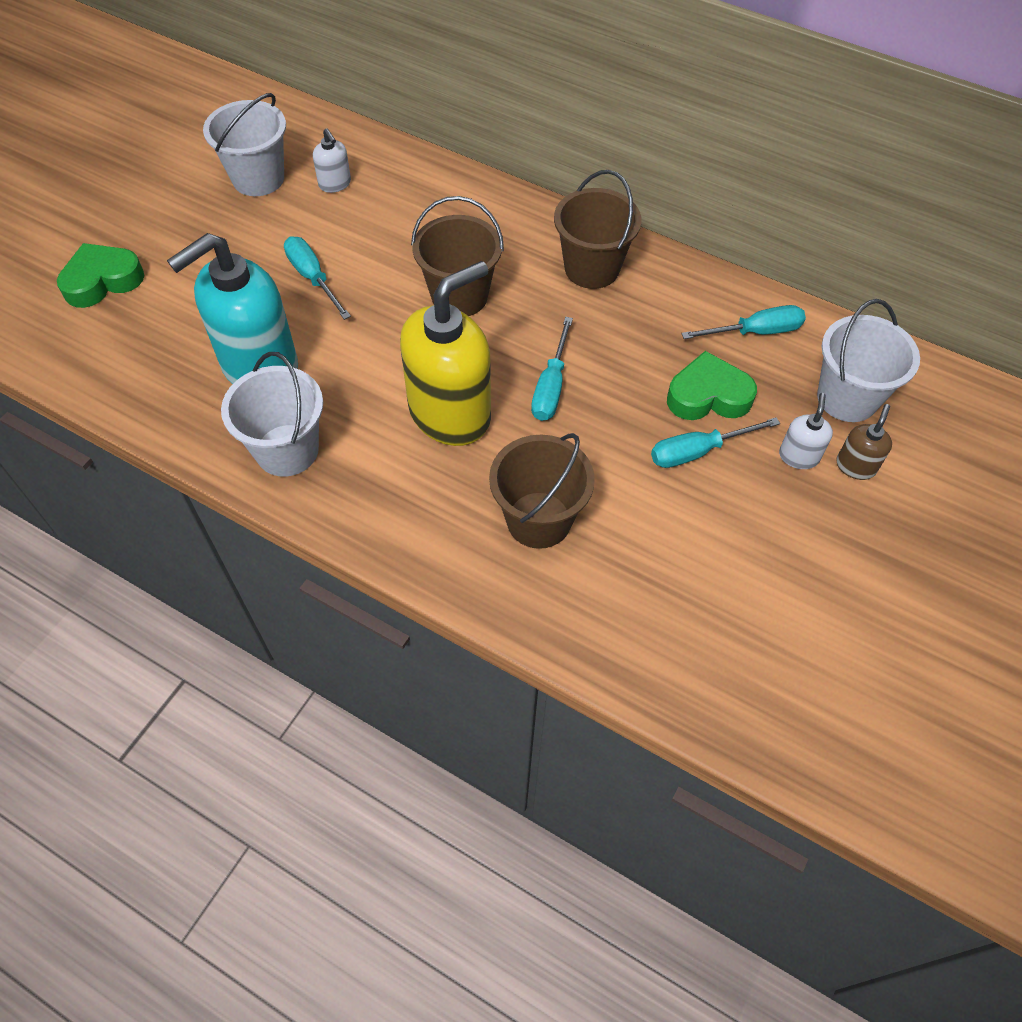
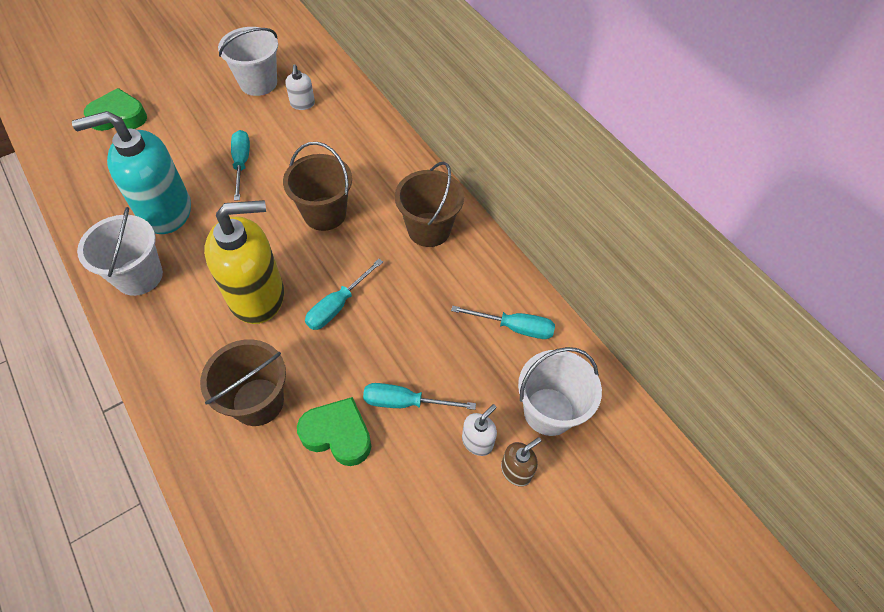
camera: 25 degrees right, 0 degrees up
green heart [667,351,757,420] -> green heart moved to [297,397,371,466]

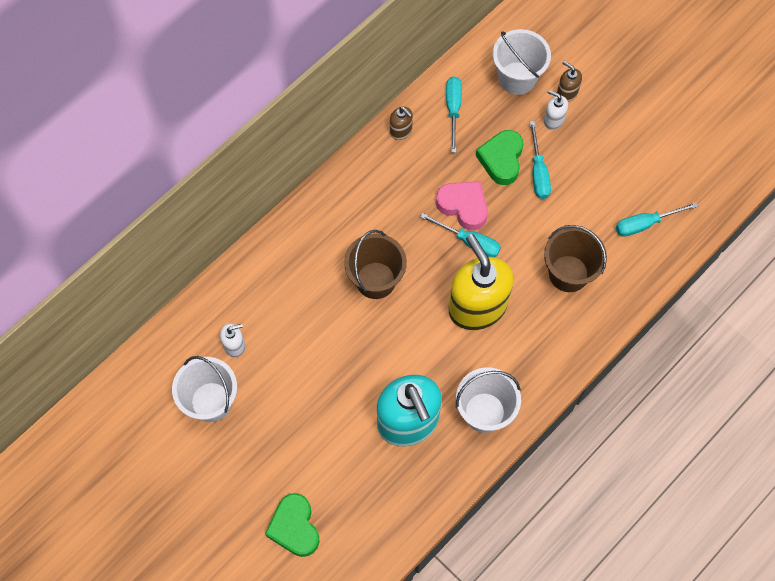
camera: 100 degrees left, 10 degrees up
turquoise screwdriver [231,130,250,201] -> turquoise screwdriver moved to [616,202,698,237]
green heart [297,397,371,466] -> green heart moved to [476,130,524,185]
brown bucket [395,161,464,247] -> none
none -> brown soap dispenser [390,107,413,140]
none -> pink heart [436,181,488,230]

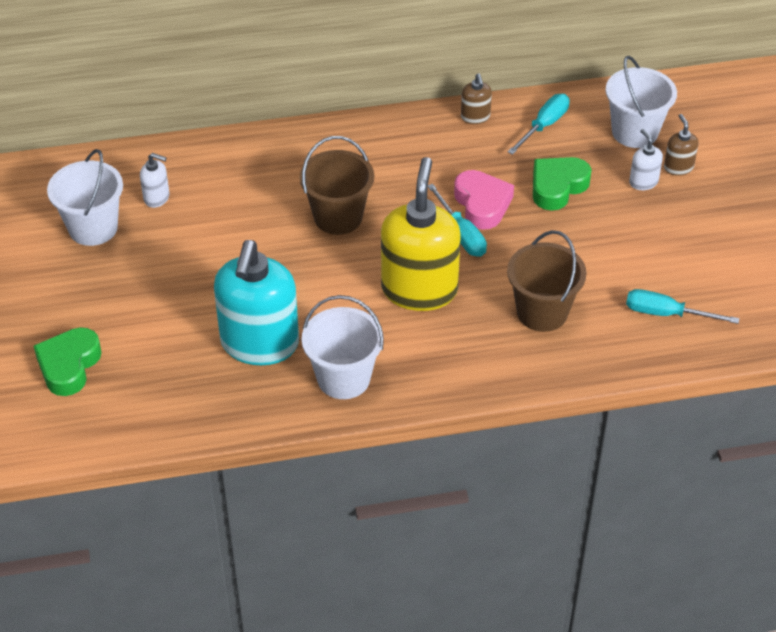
camera: 35 degrees right, 20 degrees down
turquoise screwdriver [530,121,551,199] -> none

